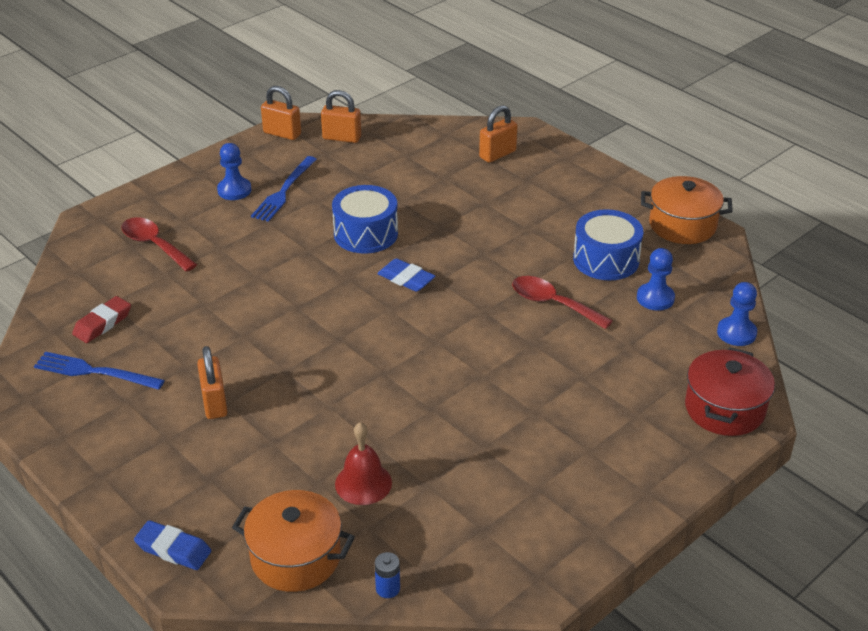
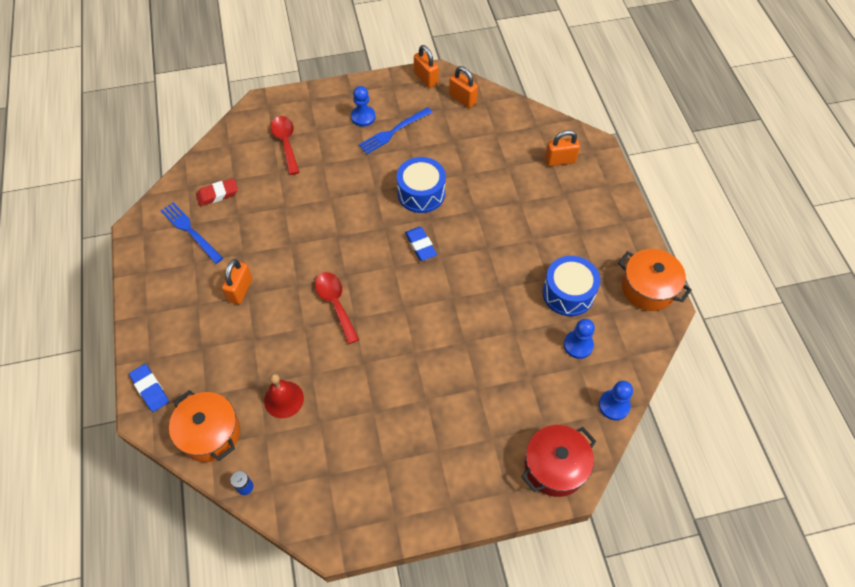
camera: 30 degrees right, 20 degrees up
red spoon [512,276,613,329] -> red spoon moved to [315,272,359,344]

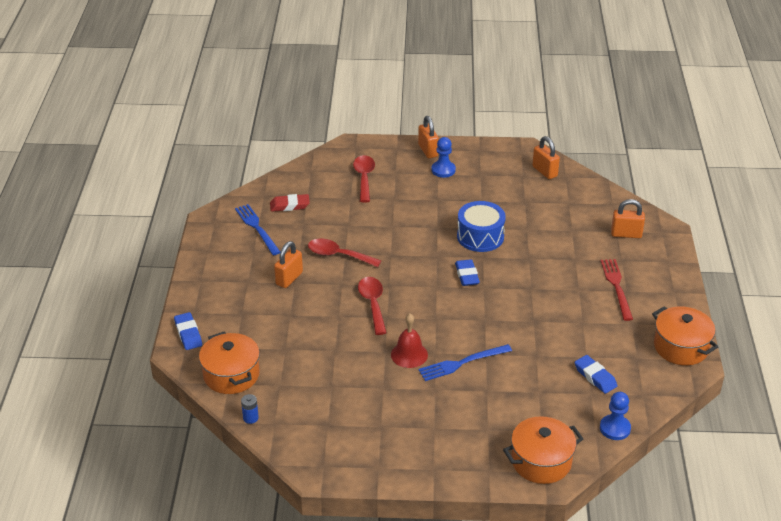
camera: 15 degrees right, 20 degrees down
red bell [264,374,304,418] -> red bell moved to [391,314,428,368]
blue fork [359,107,433,154] -> blue fork moved to [418,344,512,381]
orange padlock [414,45,439,88] -> orange padlock moved to [418,116,439,158]
red pot [521,425,596,497] -> orange pot [503,416,583,484]
blue drum [543,256,600,316] -> none
blue pawn [564,319,595,359] -> blue eraser [575,355,617,394]
none -> red spoon [308,239,381,267]
none -> red fork [601,259,633,321]

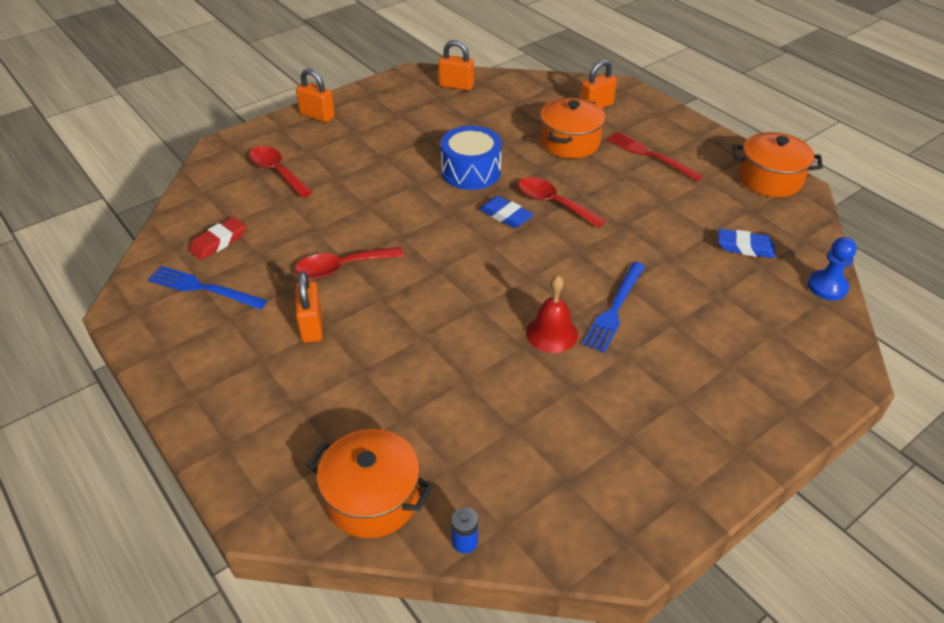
camera: 40 degrees left, 5 degrees up
blue eraser [174,312,202,350] -> none
red spoon [358,277,387,335] -> red spoon moved to [518,177,606,228]
blue pawn [431,137,456,178] -> none
orange pot [503,416,583,484] -> orange pot moved to [540,98,606,158]

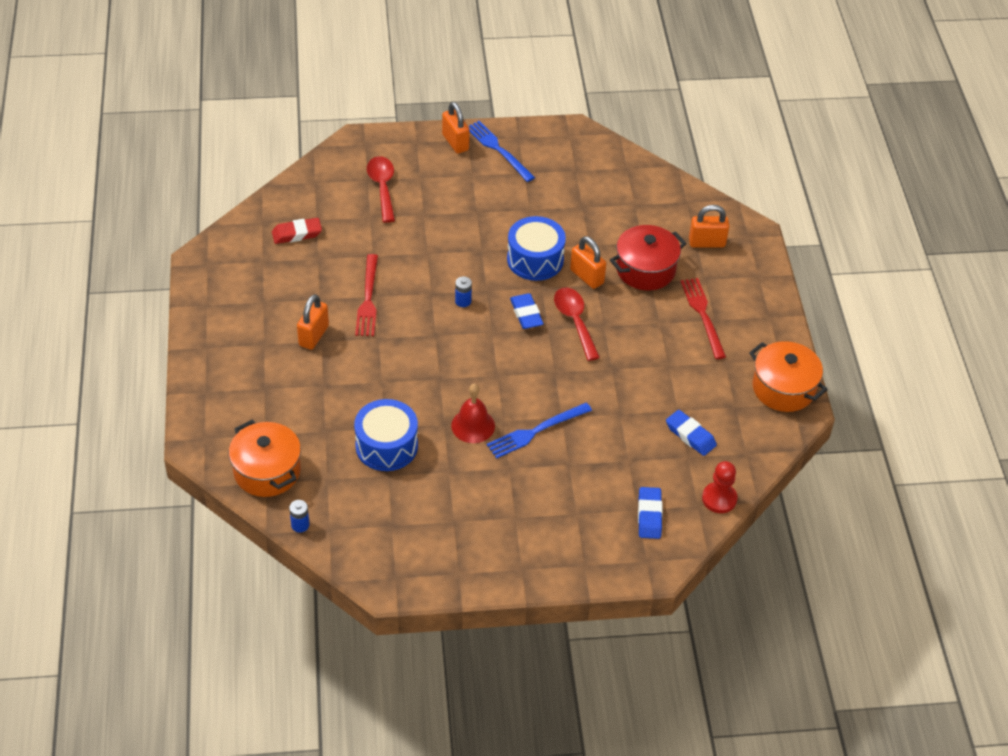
camera: 30 degrees right, 5 degrees up
blue fork [148,266,267,310] -> blue fork moved to [469,121,535,182]
red spoon [295,247,404,279] -> red fork [355,254,378,336]
orange padlock [438,40,474,91] -> orange padlock moved to [570,236,606,289]
orange pot [540,98,606,158] -> red pot [610,225,687,290]
blue pawn [808,237,857,300] -> red pawn [702,461,738,513]
none -> blue drum [354,399,418,471]
none -> blue battery [455,277,472,307]
none -> blue eraser [638,487,663,539]

